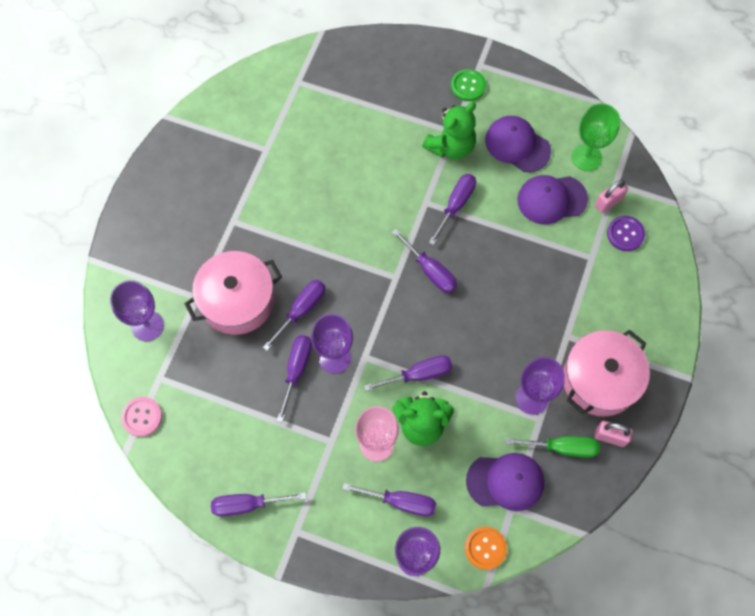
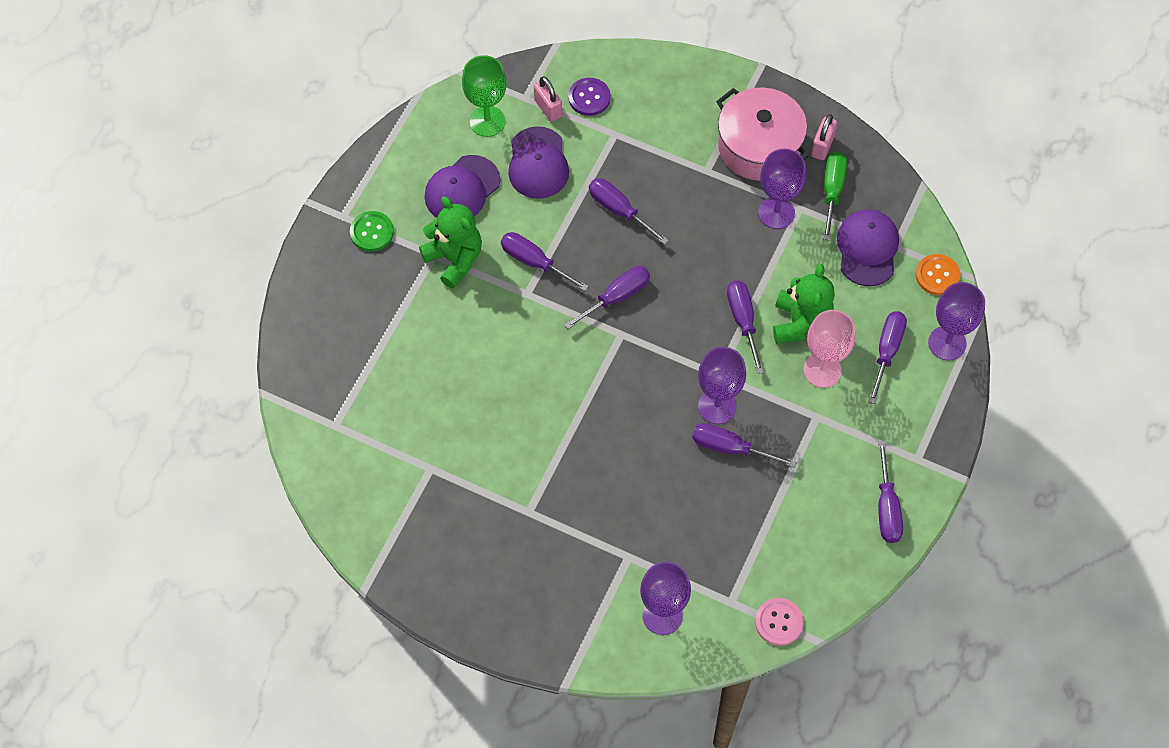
camera: 85 degrees left, 5 degrees down
pink pot [184,251,282,335] -> none
purple screwdriver [263,280,325,351] -> purple screwdriver moved to [589,178,669,245]

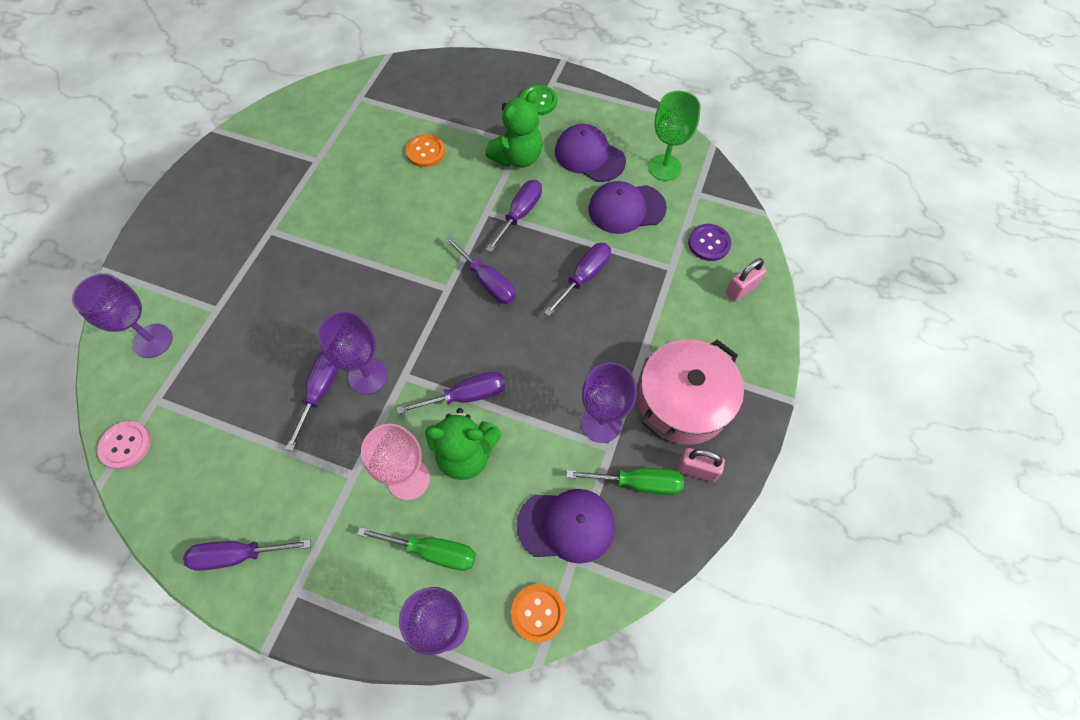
camera: 85 degrees right, 0 degrees up
pink padlock [534,76,562,122] -> pink padlock moved to [726,258,766,302]
purple screwdriver [869,311,907,404] -> green screwdriver [357,527,476,571]
none -> orange button [406,134,445,167]

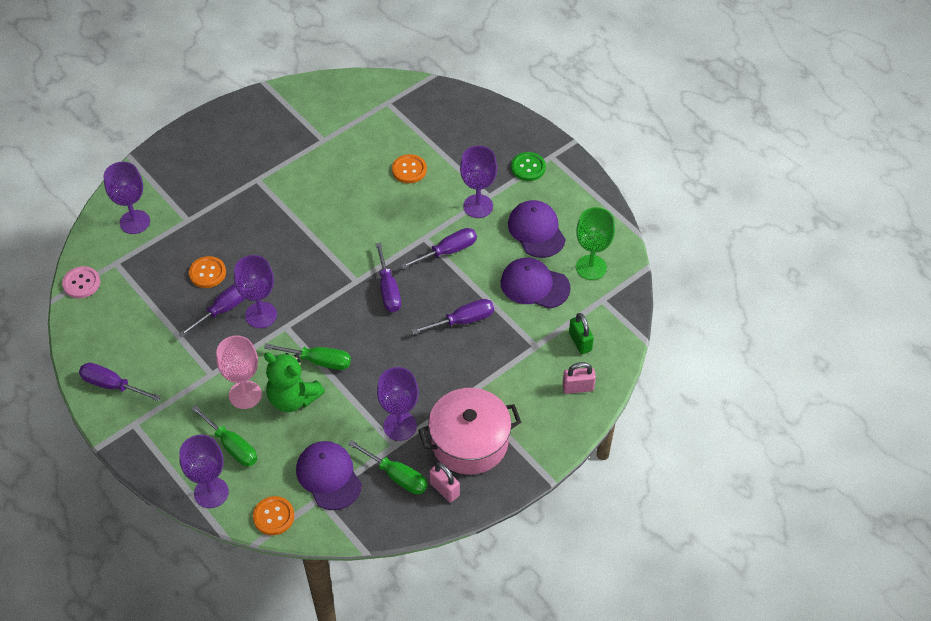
camera: 30 degrees right, 10 degrees down
purple screwdriver [397,372,505,414] -> green screwdriver [264,343,351,370]
green teddy bear [485,90,543,168] -> purple goblet [460,146,497,218]
purple cap [516,489,615,564] -> purple cap turned 150 degrees counterclockwise [296,441,362,510]
purple button [688,224,731,261] -> green padlock [569,313,594,354]
none -> orange button [189,256,226,288]

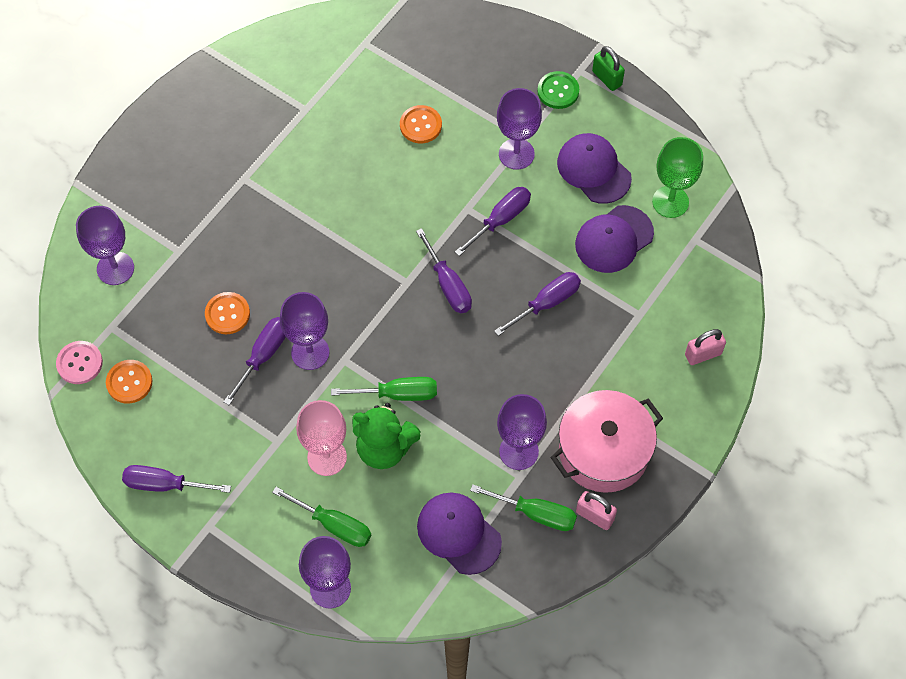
camera: 15 degrees left, 10 degrees up
orange button [253,496,294,535] -> orange button moved to [106,360,153,404]
purple cap [501,258,571,309] -> purple cap turned 45 degrees counterclockwise [575,205,654,273]
green padlock [569,313,594,354] -> green padlock moved to [592,46,625,91]

